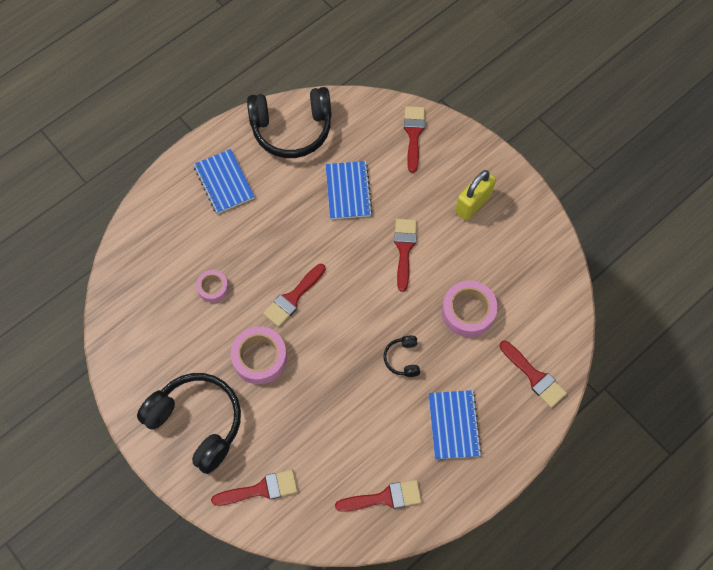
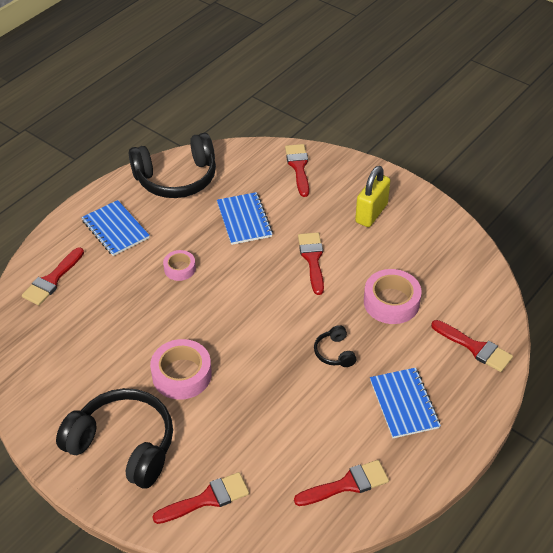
camera: 10 degrees left, 20 degrees down
pink tape [196,270,229,303] -> pink tape moved to [163,250,196,281]
red brush [263,264,326,327] -> red brush moved to [22,247,84,305]

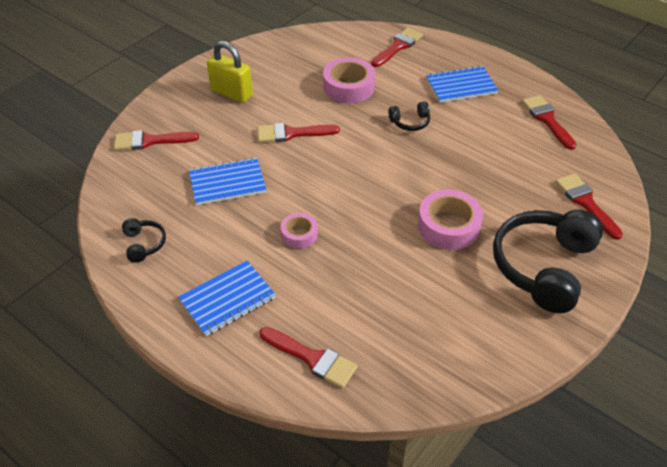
camera: 90 degrees left, 0 degrees up
black headphones [129,133,216,198] -> black headphones [122,218,166,263], size x0.44

